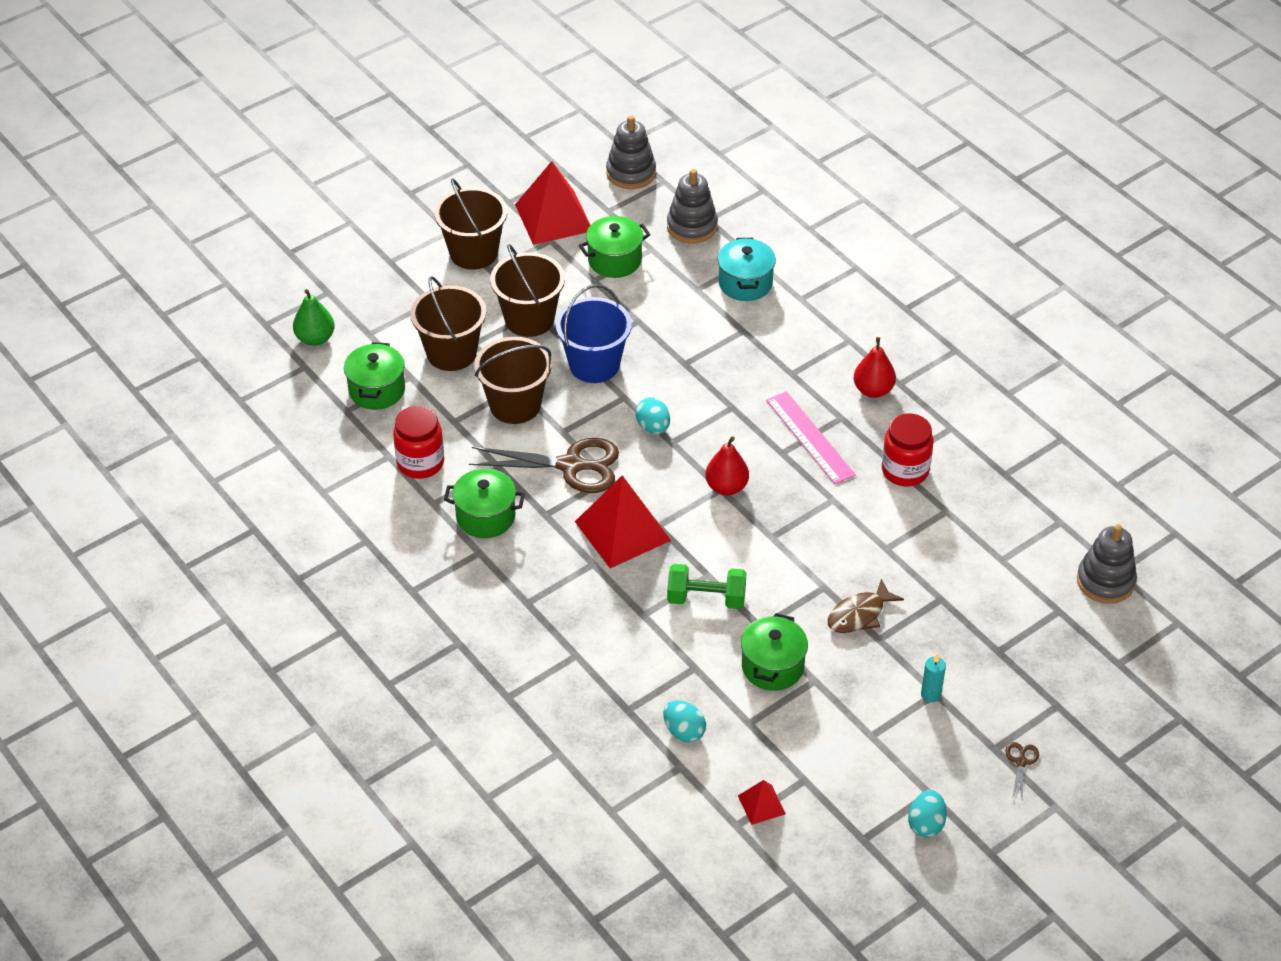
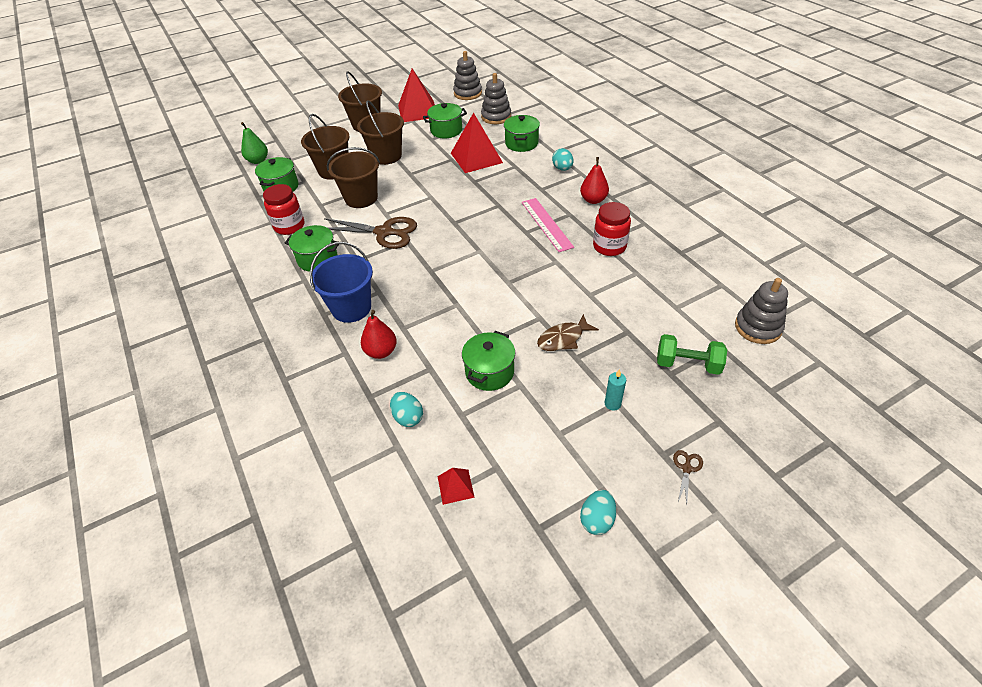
camera: 10 degrees right, 0 degrees up
blue bucket [556,284,632,383] -> blue bucket moved to [310,242,373,323]
red pyramid [575,475,671,568] -> red pyramid moved to [451,112,503,173]
turquoise egg [635,397,670,434] -> turquoise egg moved to [552,148,573,171]
green dumbbell [667,564,747,609] -> green dumbbell moved to [657,334,727,375]
red pear [705,436,749,495] -> red pear moved to [361,310,397,359]
turquoise pot [718,238,776,301] -> green pot [504,115,540,152]

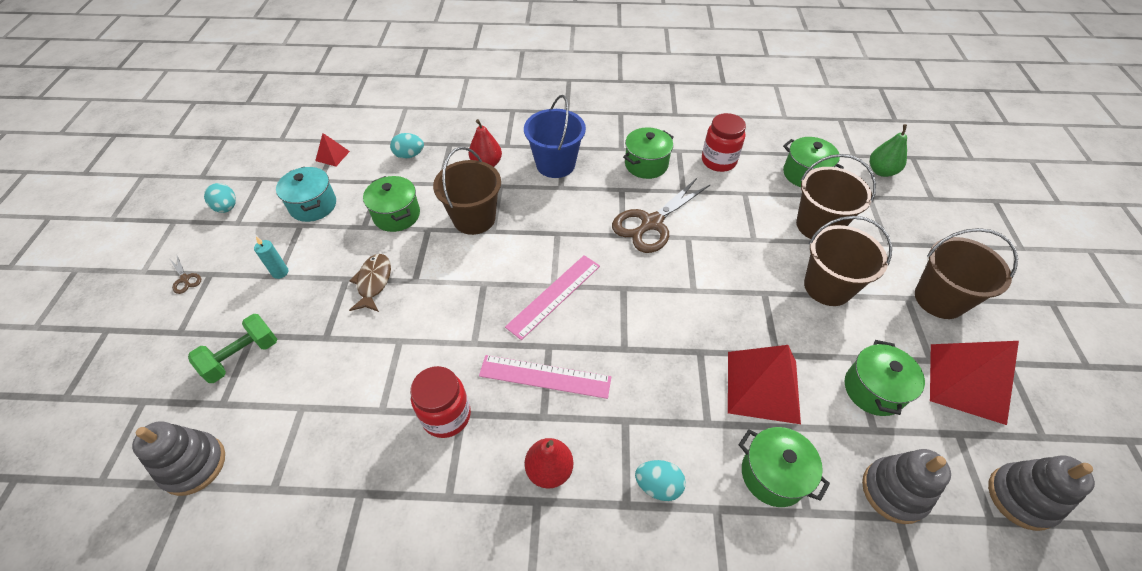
camera: 120 degrees right, 5 degrees up
brown bucket [327,147,380,208] -> brown bucket moved to [433,147,501,235]
none -> turquoise pot [276,167,336,222]
none -> pink ruler [505,255,600,340]

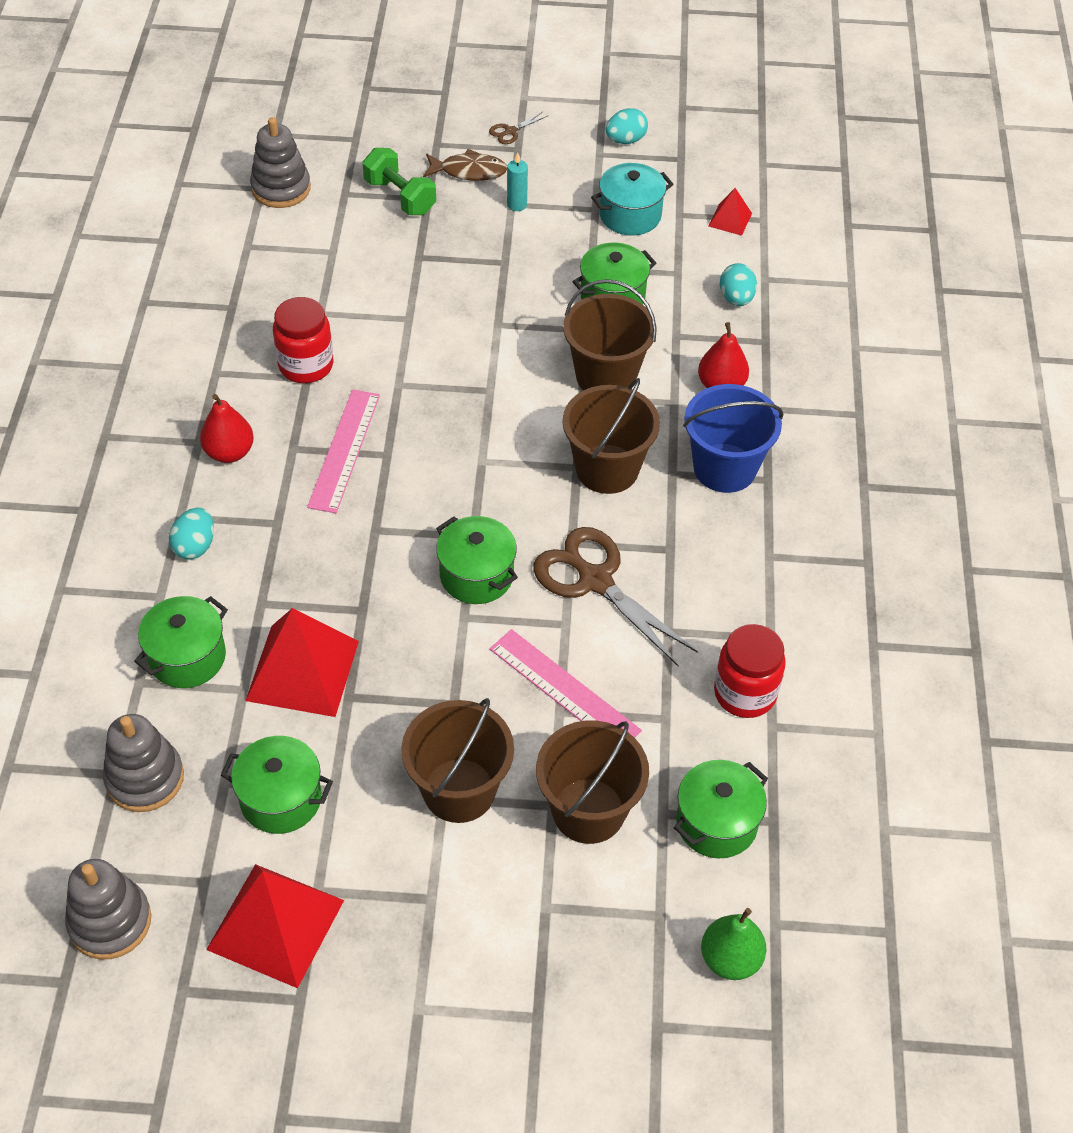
camera: 90 degrees right, 0 degrees up
brown fish [349,254,391,312] -> brown fish moved to [423,149,507,181]
pink ruler [505,255,600,340] -> pink ruler moved to [490,629,642,738]
green pot [623,127,674,179] -> green pot moved to [436,516,518,604]
brown bucket [915,228,1018,319] -> brown bucket moved to [563,378,660,494]

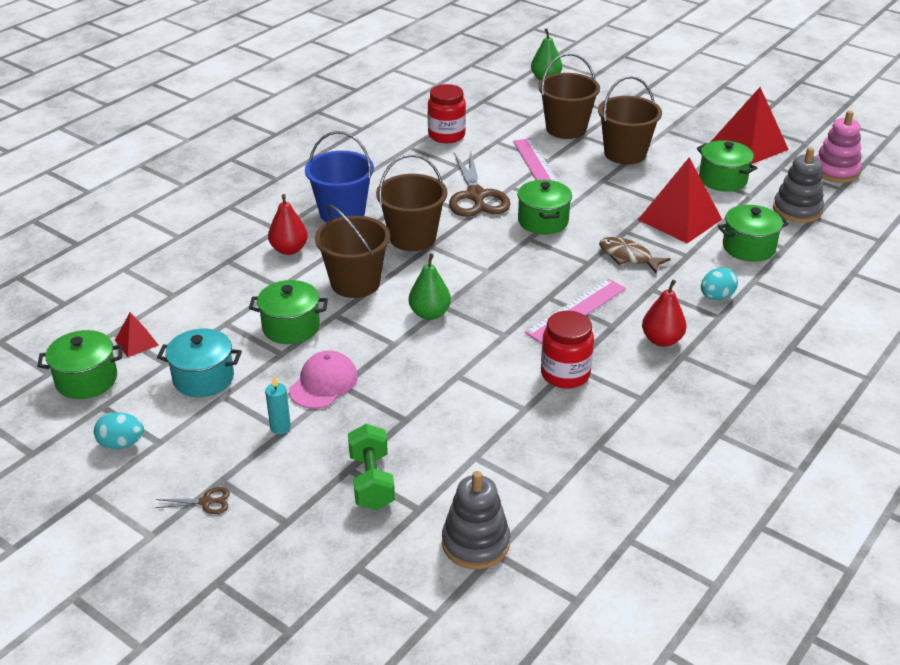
camera: 145 degrees left, 15 degrees down
grey stacking toy [65,859,151,960] -> pink stacking toy [816,111,862,183]
brown fish [423,149,507,181] -> brown fish moved to [599,237,671,273]
green pot [674,760,768,858] -> green pot moved to [37,330,123,399]
turquoise egg [720,263,757,306] -> none
none -> pink cap [289,351,358,409]
none -> green pear [409,253,451,320]

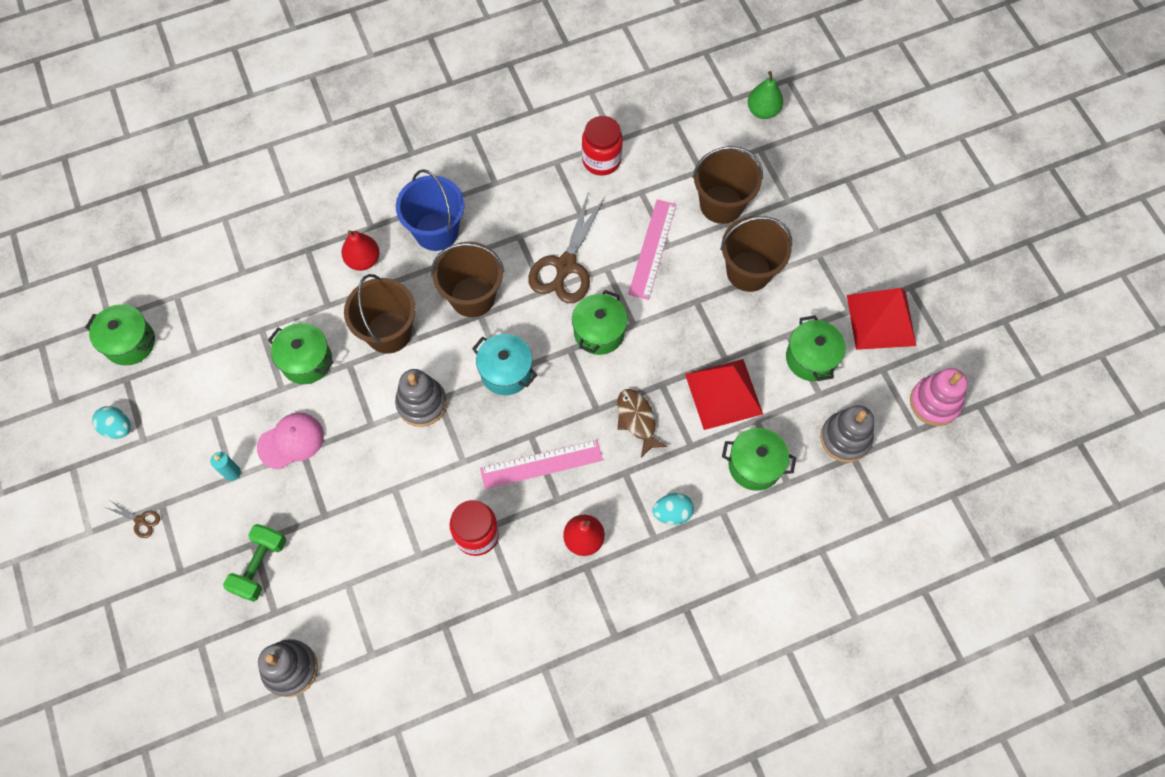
camera: 30 degrees right, 30 degrees up
red pyramid [115,312,159,357] -> none
turquoise pot [157,329,242,397] -> turquoise pot moved to [472,334,537,395]
green pear [409,253,451,320] -> grey stacking toy [395,369,447,427]

